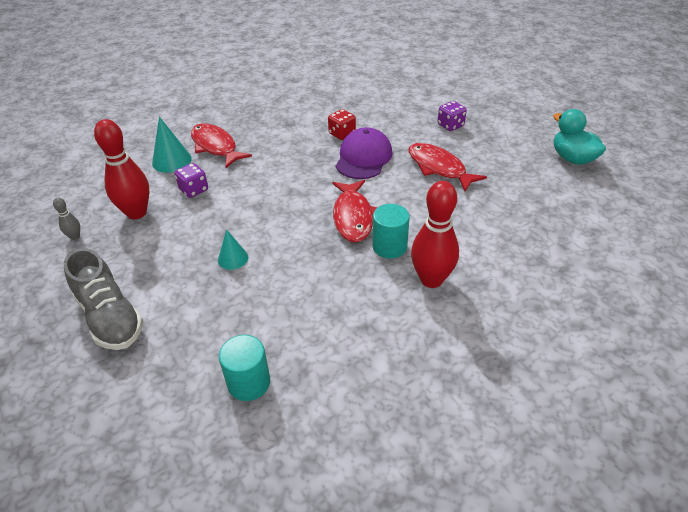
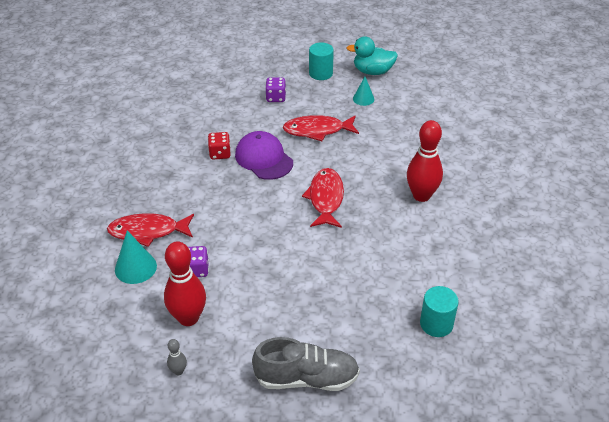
camera: 55 degrees left, 0 degrees up
turquoise cone [218,229,248,270] -> turquoise cone moved to [353,77,374,106]
red fish [332,180,378,242] -> red fish turned 120 degrees counterclockwise [302,168,344,228]
turquoise cylinder [372,204,410,259] -> turquoise cylinder moved to [309,42,334,80]

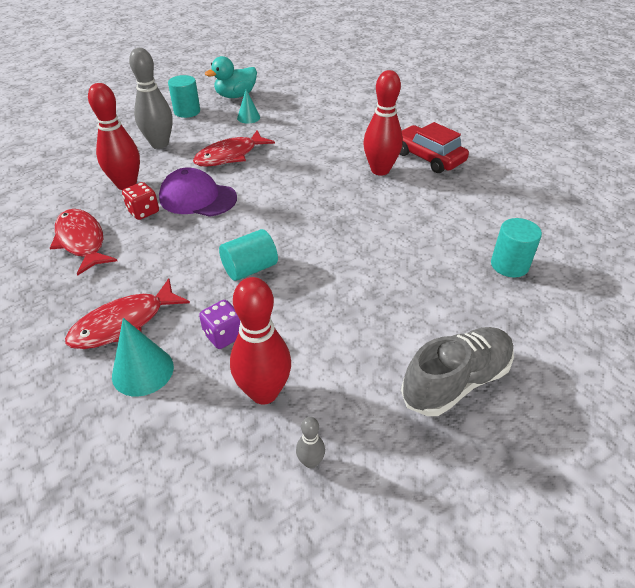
camera: 35 degrees left, 0 degrees up
purple dice [266,77,286,102] -> grey bowling pin [129,48,173,149]
red fish [302,168,344,228] -> red fish moved to [50,209,117,276]
none -> red bowling pin [88,83,140,190]
none -> turquoise cylinder [219,229,278,281]
none -> red car [400,122,469,173]

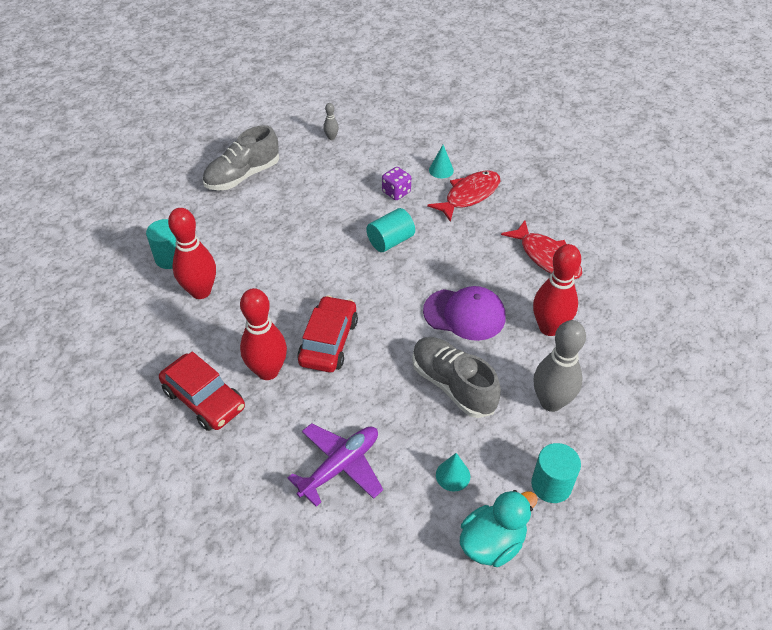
camera: 175 degrees right, 5 degrees up
turquoise cone [112,318,174,397] -> turquoise cone [429,145,454,178], size x0.65
red dice [122,182,159,220] -> none
red fish [193,130,275,167] -> grey shoe [412,337,501,418]
red bowling pin [230,277,291,405] -> red bowling pin moved to [168,208,216,299]
none -> purple plane [288,423,383,507]
none -> red car [297,295,358,372]

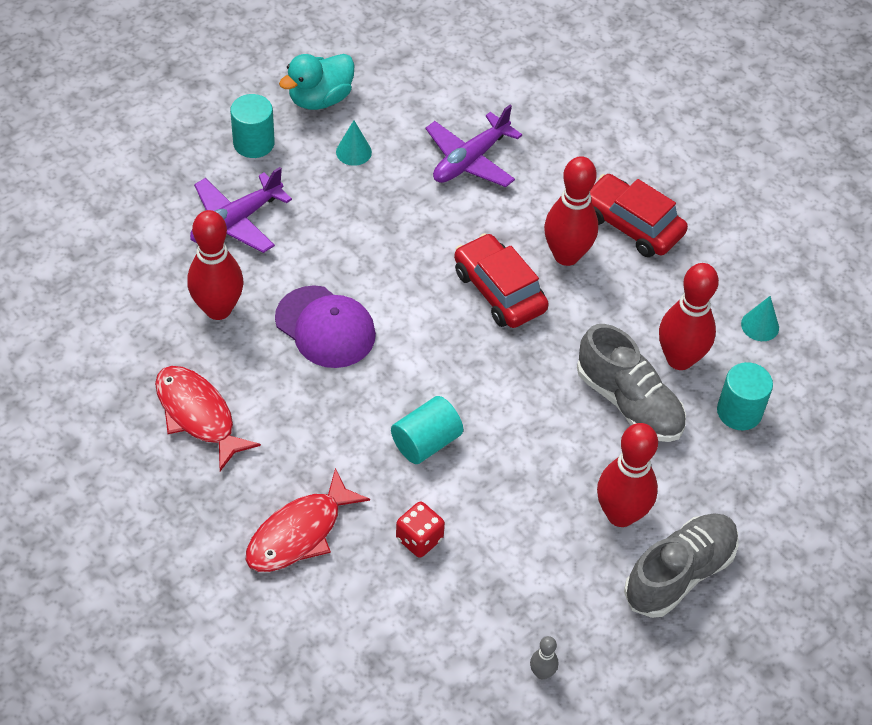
camera: 175 degrees right, 5 degrees up
red car [297,295,358,372] -> red car turned 135 degrees clockwise [454,233,549,328]
purple dice [382,167,411,200] -> red dice [396,502,445,558]
grey shoe [412,337,501,418] -> grey shoe moved to [577,324,686,442]
purple cap [423,286,505,341] -> purple cap turned 150 degrees counterclockwise [275,285,376,368]
turquoise cone [429,145,454,178] -> turquoise cone moved to [741,296,779,341]
grey bowling pin [533,320,586,412] -> purple plane [190,167,292,253]
none -> red bowling pin [597,423,658,527]

